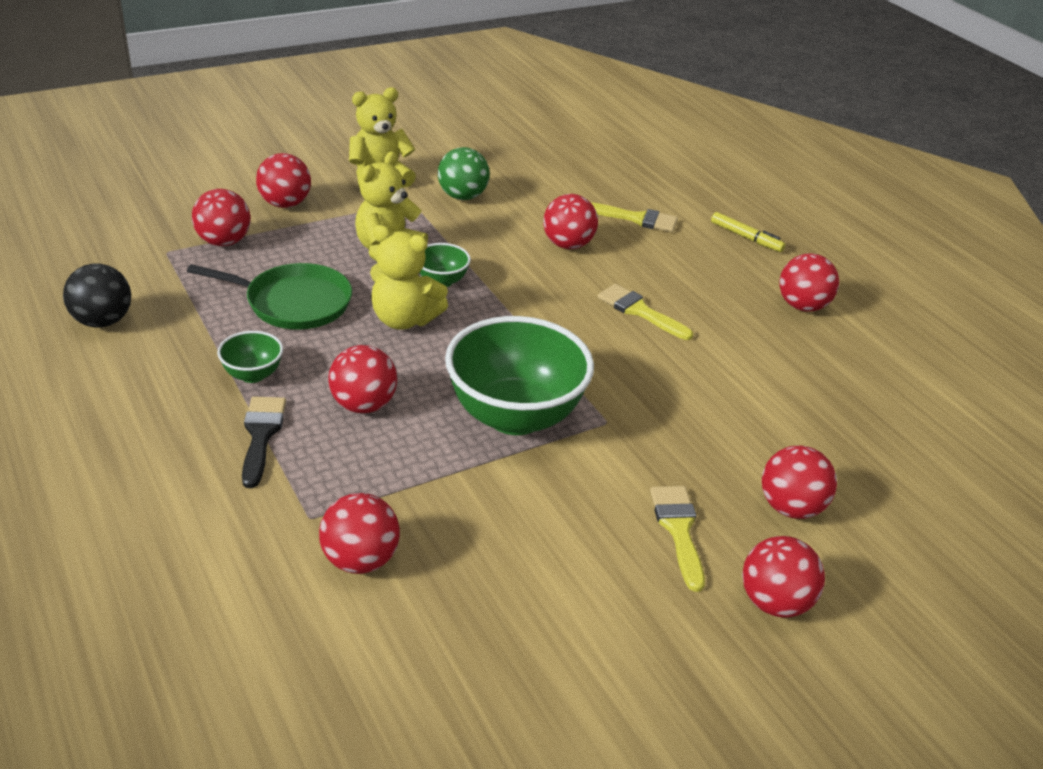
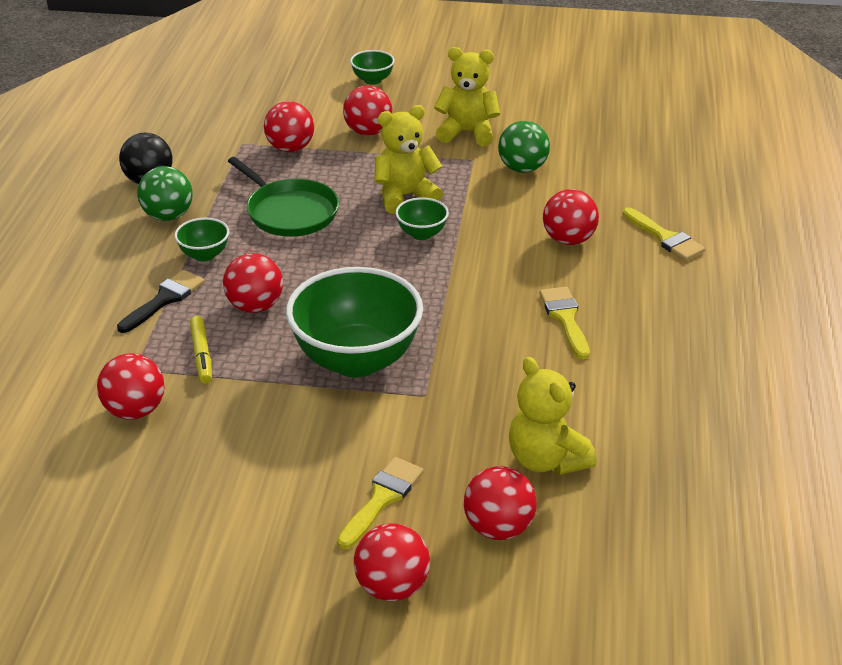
camera: 40 degrees right, 0 degrees up
yellow teddy bear [370,225,448,330] -> yellow teddy bear moved to [509,357,597,475]
yellow marker [711,212,785,252] -> yellow marker moved to [190,316,212,384]
red ball [780,253,839,311] -> none
none -> green ball [137,166,193,221]
none -> green bowl [350,50,395,85]

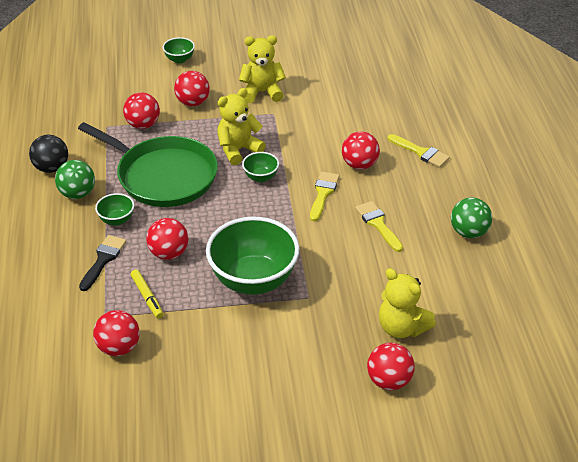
camera: 15 degrees left, 5 degrees up
green pan [228,157,339,237] -> green pan [78,122,218,207], size x1.52
yellow brush [337,457,424,549] -> yellow brush moved to [310,171,340,222]
red ball [353,523,430,601] -> none
green ball [498,121,550,173] -> green ball moved to [451,198,492,238]

